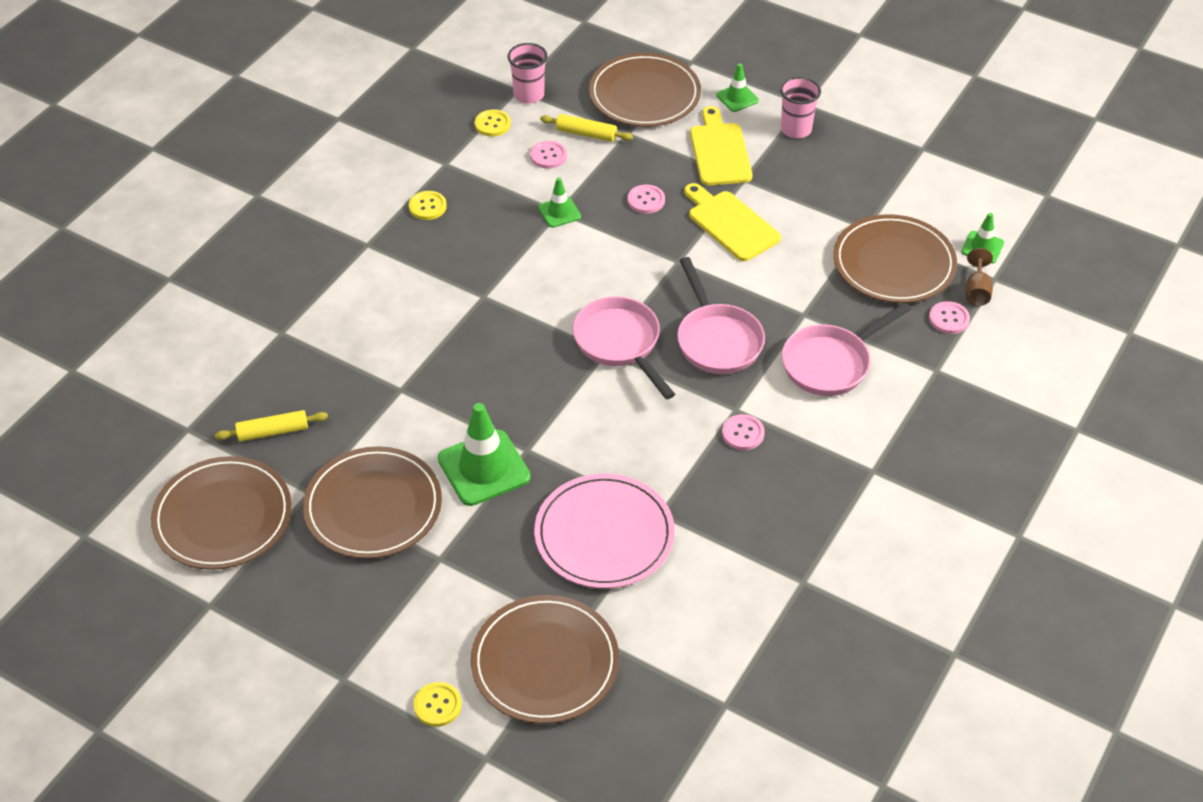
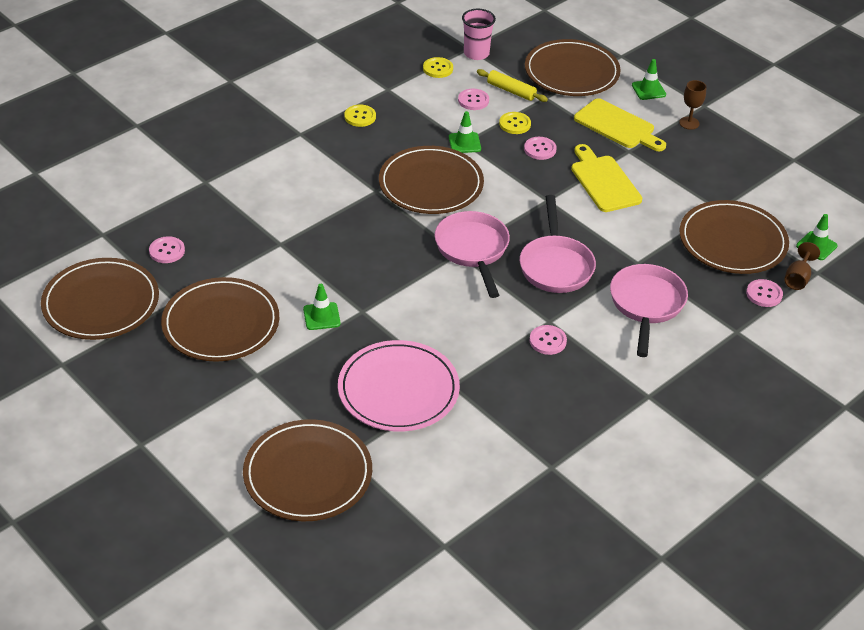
camera: 15 degrees right, 5 degrees down
yellow rolling pin [215,410,328,442] -> pink button [149,236,185,263]
yellow button [414,682,462,727] -> yellow button moved to [499,112,531,134]
green traffic cone [438,403,531,506] -> green traffic cone [303,284,340,330], size x0.53
yellow cutting board [690,106,753,186] -> yellow cutting board turned 120 degrees clockwise [574,98,666,151]
pink cup [780,77,821,138] -> brown goblet [679,80,706,130]
pink pan [782,303,911,396] -> pink pan turned 120 degrees clockwise [610,264,688,357]
none -> brown plate [379,146,484,214]

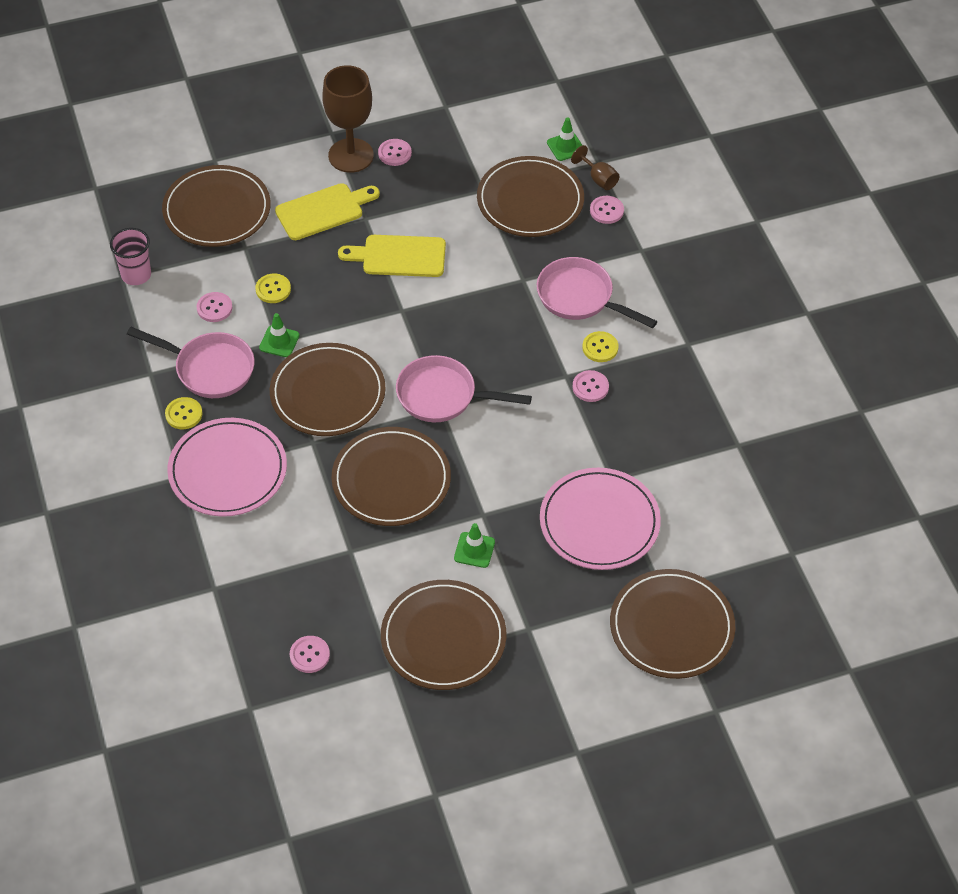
camera: 65 degrees left, 10 degrees up
brown plate [41,258,159,340] -> brown plate moved to [332,427,451,526]
yellow button [423,57,453,78] -> yellow button moved to [582,331,618,362]
yellow rolling pin [477,69,548,102] -> none
pink pan [520,195,596,293] -> pink pan moved to [127,327,255,398]
pink button [524,137,557,160] -> pink button moved to [378,139,412,166]
green traffic cone [632,59,666,100] -> none
brown goblet [679,80,706,130] -> brown goblet [322,65,374,173], size x2.12
none -> pink plate [167,418,287,517]

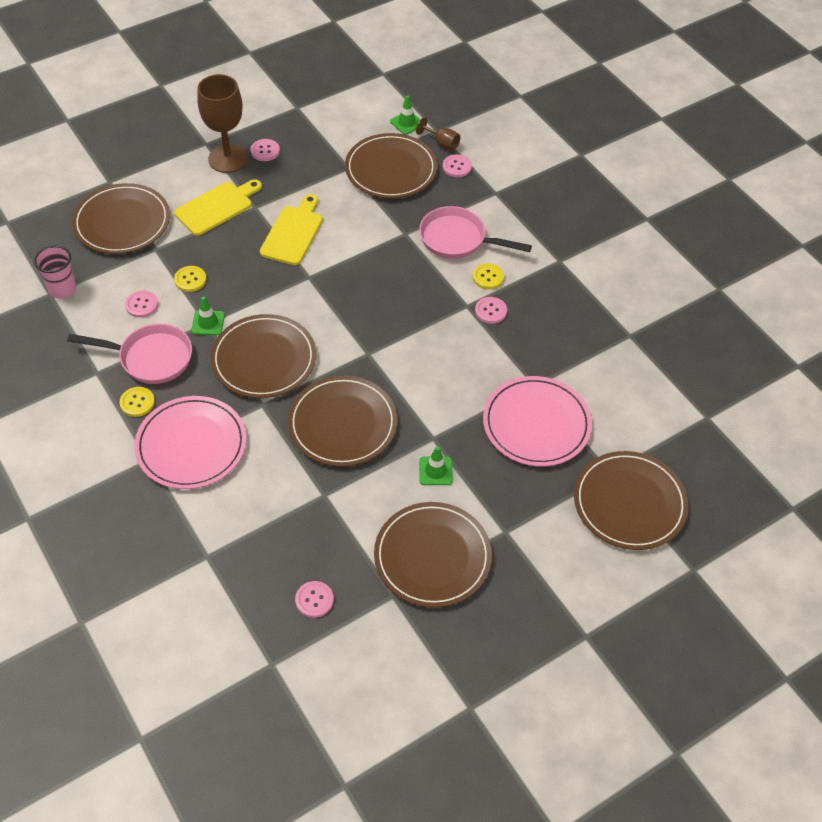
camera: 15 degrees left, 0 degrees up
yellow cutting board [338,235,446,277] -> yellow cutting board turned 120 degrees clockwise [260,194,323,265]
pink pan [396,355,532,422] -> none

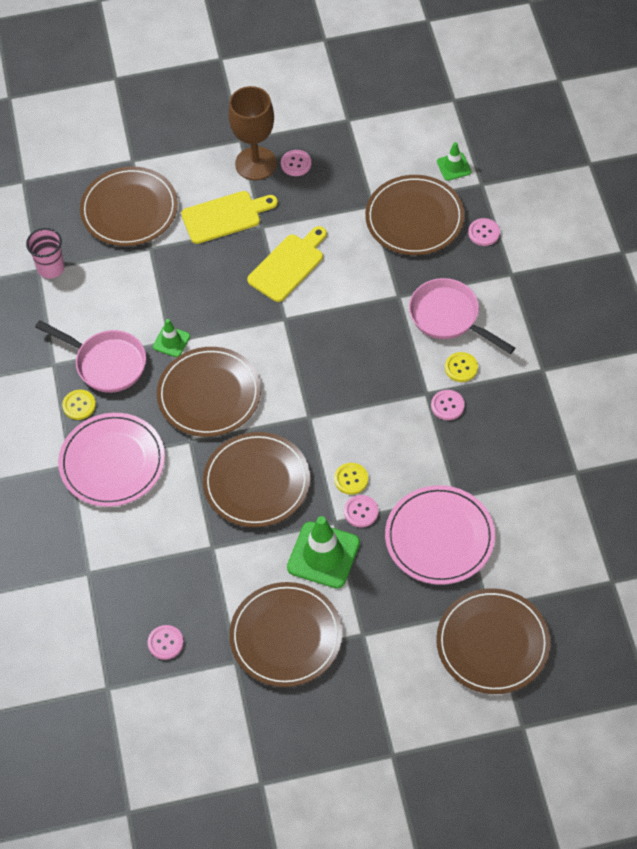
camera: 25 degrees right, 5 degrees up
pink button [125,290,158,318] -> pink button moved to [344,495,378,527]
yellow button [174,266,206,292] -> yellow button moved to [334,463,368,495]
brown goblet [416,117,460,151] -> none
green traffic cone [419,446,453,485] -> green traffic cone [287,516,360,589], size x1.88

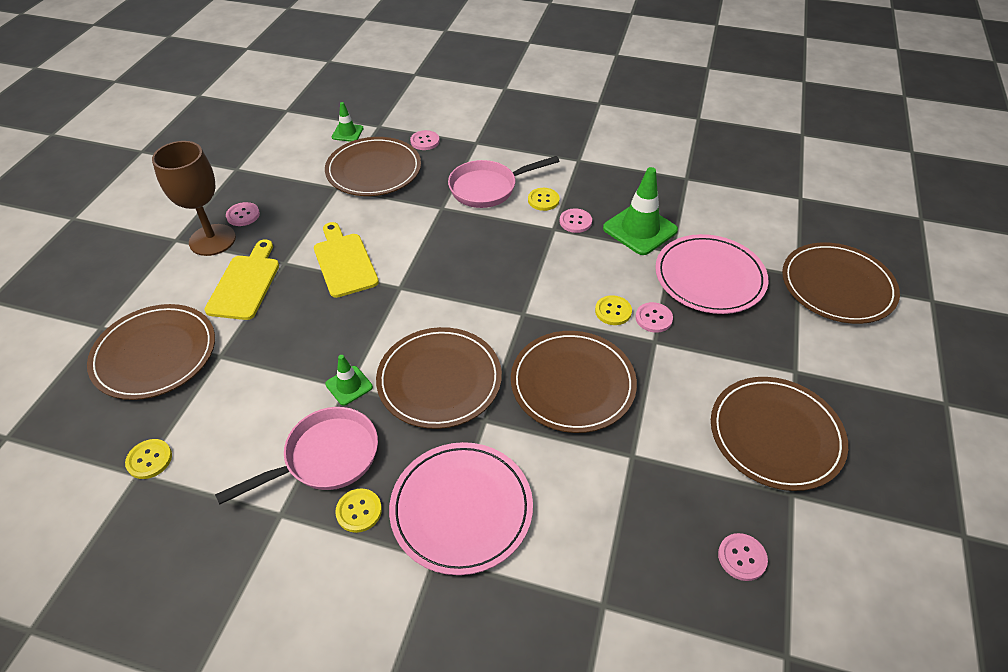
camera: 65 degrees left, 10 degrees down
pink cup [26,228,64,279] -> yellow button [125,439,172,479]
green traffic cone [287,516,360,589] -> green traffic cone moved to [603,167,678,255]

